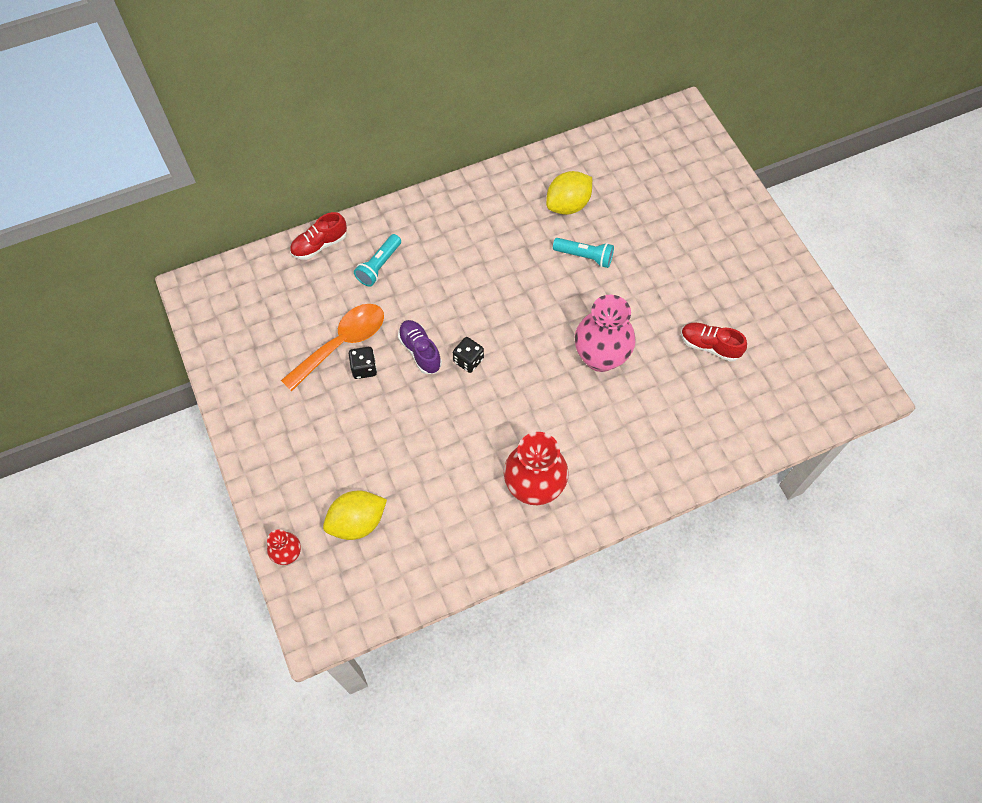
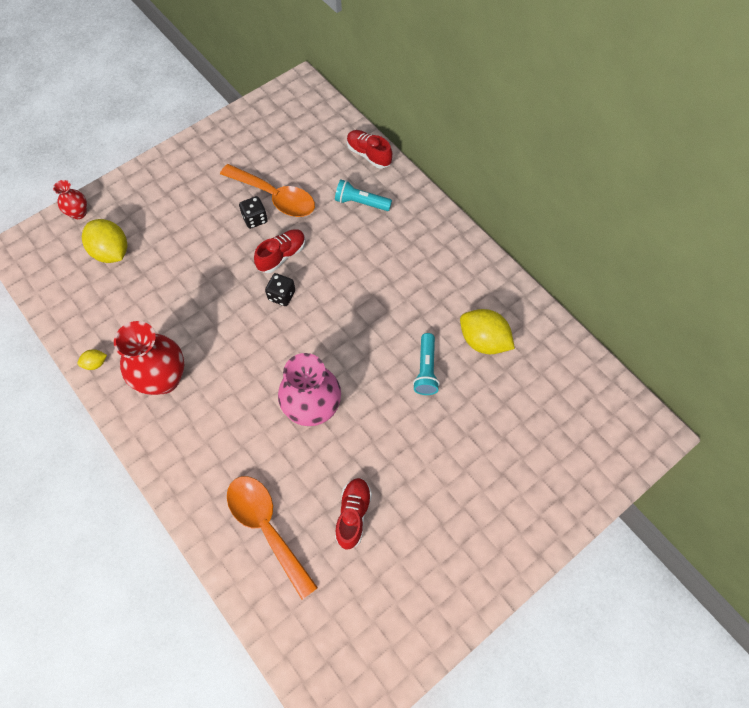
camera: 75 degrees right, 0 degrees up
purple shoe [398,320,442,374] -> red shoe [254,229,306,273]
none -> yellow lemon [77,349,107,370]
none -> orange spoon [227,476,318,599]

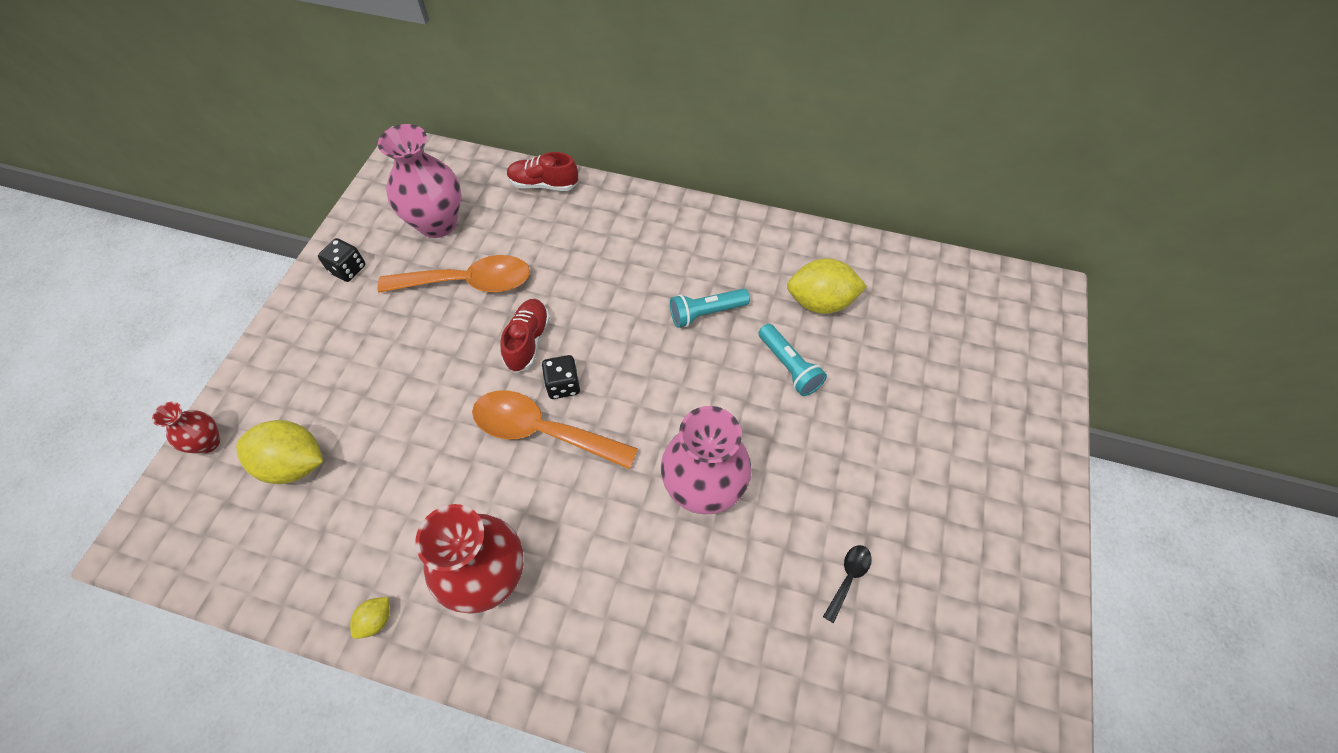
camera: 35 degrees left, 5 degrees down
orange spoon [227,476,318,599] -> orange spoon moved to [472,390,638,469]
black dice [239,196,268,229] -> black dice moved to [318,238,366,282]
turquoise flashlight [335,180,392,211] -> turquoise flashlight moved to [670,289,750,328]
red shoe [335,478,372,550] -> black spoon [823,545,872,623]
none -> pink vase [378,124,461,238]

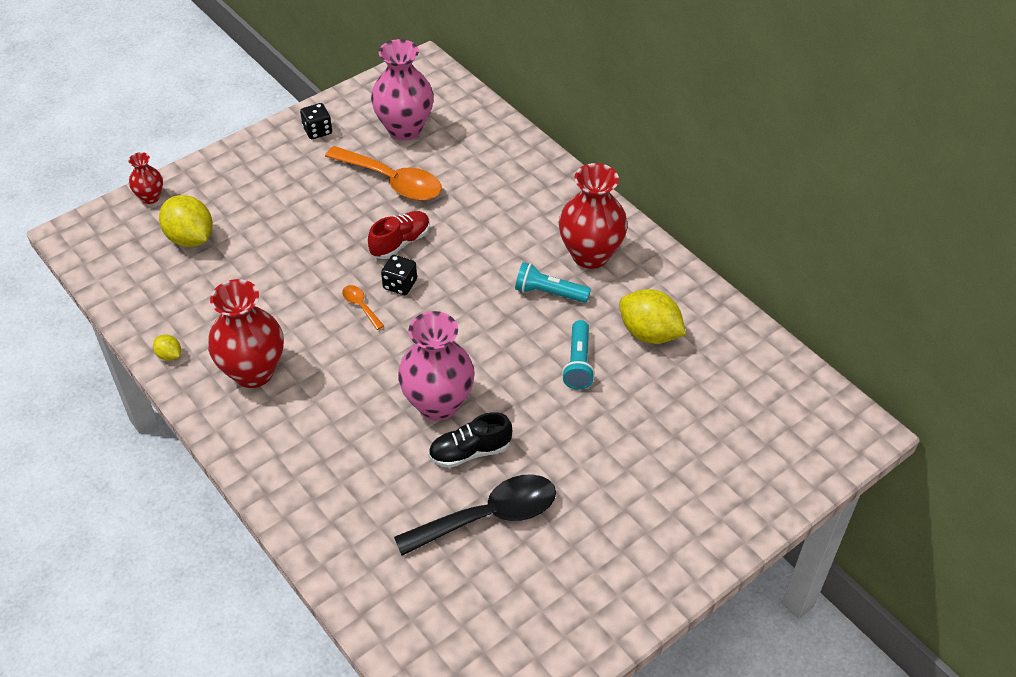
camera: 35 degrees right, 10 degrees down
yellow lemon [350,597,389,639] -> yellow lemon turned 60 degrees clockwise [153,335,181,361]
orange spoon [472,390,638,469] -> orange spoon [342,285,384,330], size x0.44
red shoe [507,152,578,191] -> none
black spoon [823,545,872,623] -> black spoon [394,474,556,556], size x2.28
none -> black shoe [428,412,512,468]
none -> red vase [559,163,628,269]

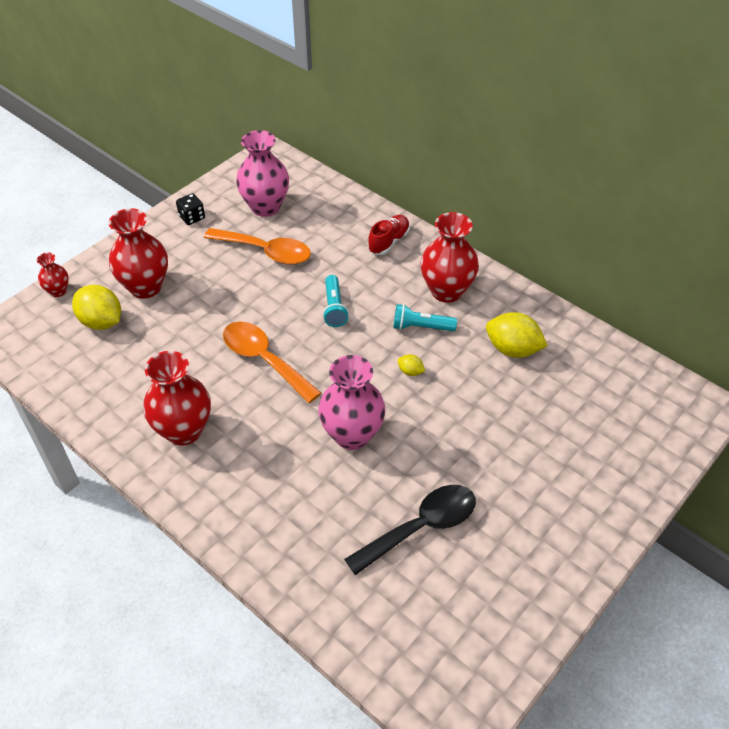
camera: 10 degrees left, 0 degrees up
yellow lemon [153,335,181,361] -> yellow lemon moved to [398,354,425,376]
orange spoon [342,285,384,330] -> orange spoon [223,322,321,403], size x2.28
red shoe [368,211,430,259] -> red shoe moved to [368,215,410,255]
black dice [381,255,417,295] -> none
black shoe [428,412,512,468] -> none
turquoise flashlight [562,320,595,390] -> turquoise flashlight moved to [323,275,349,327]
none -> red vase [109,208,168,299]

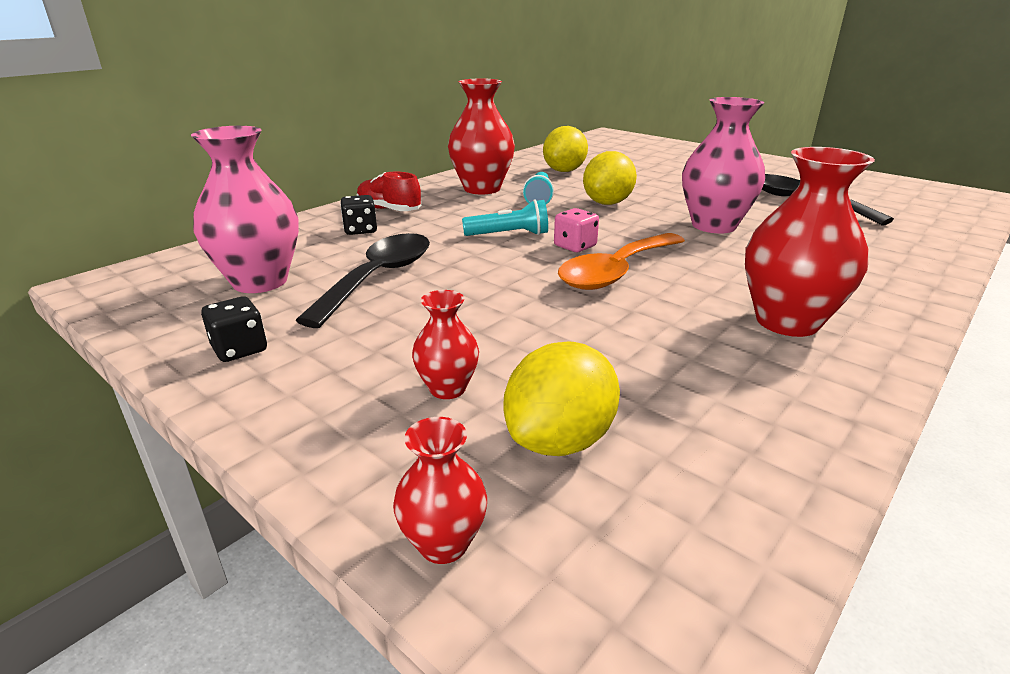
camera: 90 degrees left, 20 degrees down
red vase [109,208,168,299] -> red vase [412,290,479,399], size x0.51
orange spoon [204,228,311,265] -> black spoon [295,233,430,328]
yellow lemon [398,354,425,376] -> yellow lemon [583,151,637,205], size x2.12
none -> black dice [340,195,377,235]
none -> pink dice [554,208,599,252]

